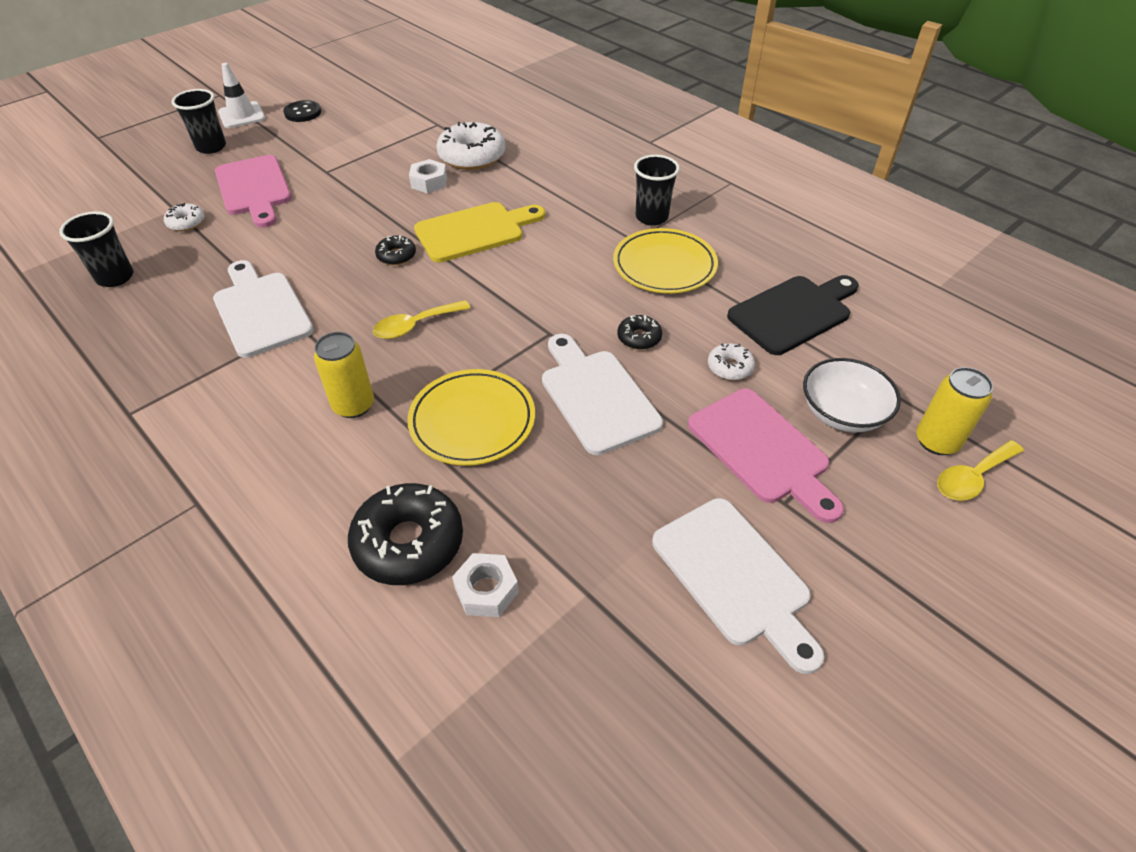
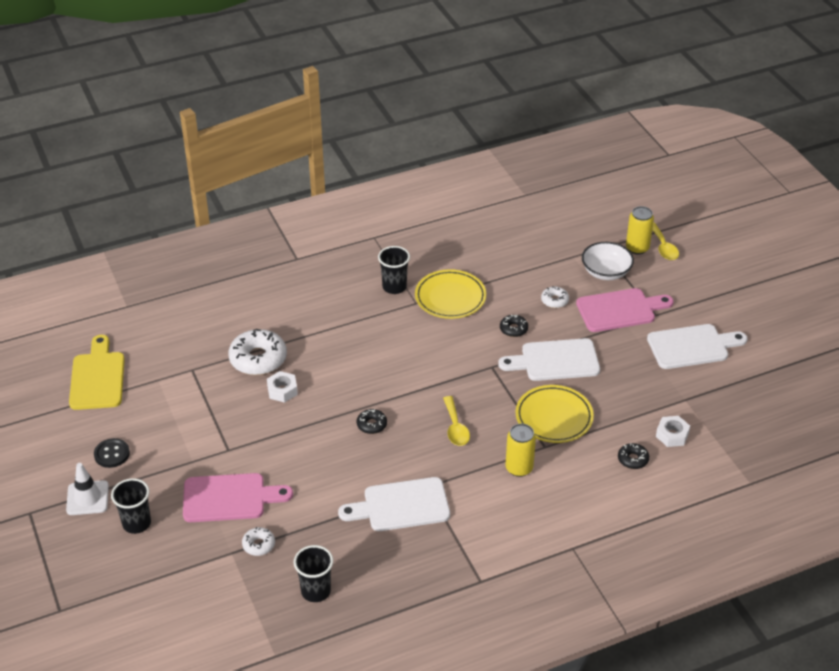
camera: 70 degrees left, 5 degrees down
black donut [348,483,463,585] -> black donut [618,443,649,469], size x0.50
yellow cutting board [414,202,545,263] -> yellow cutting board moved to [69,335,125,410]
black cutting board [727,275,859,355] -> none

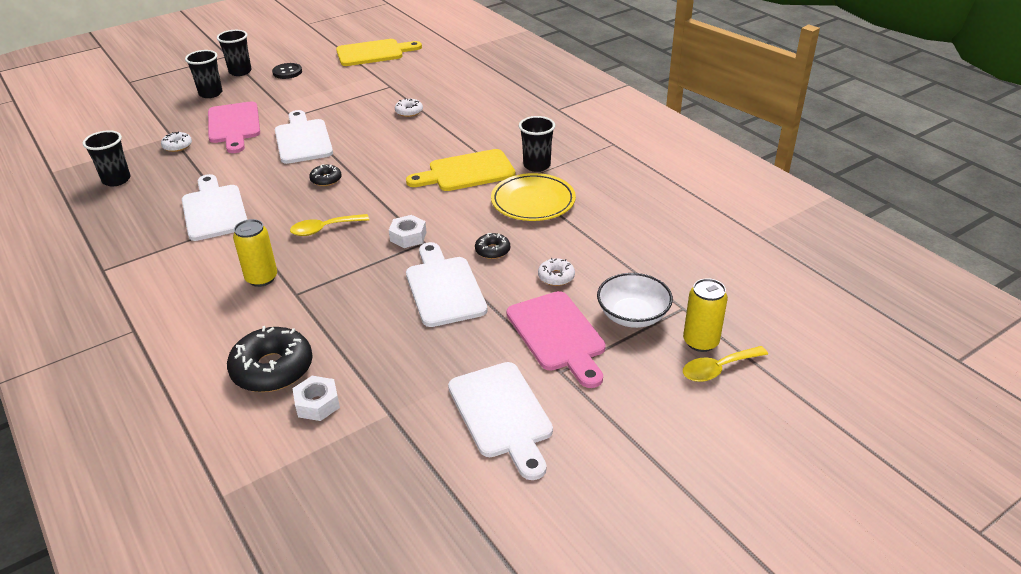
camera: 80 degrees right, 5 degrees down
white traffic cone [66,463,109,515] -> black cup [217,30,252,76]
white donut [228,329,287,375] -> white donut [395,98,423,117], size x0.50
white nut [267,371,298,403] -> white nut moved to [389,215,427,248]
yellow plate [515,385,594,443] -> none
black donut [618,443,649,469] -> black donut [227,326,313,392], size x1.98
none -> white cutting board [275,110,333,164]
none -> yellow cutting board [406,149,516,191]

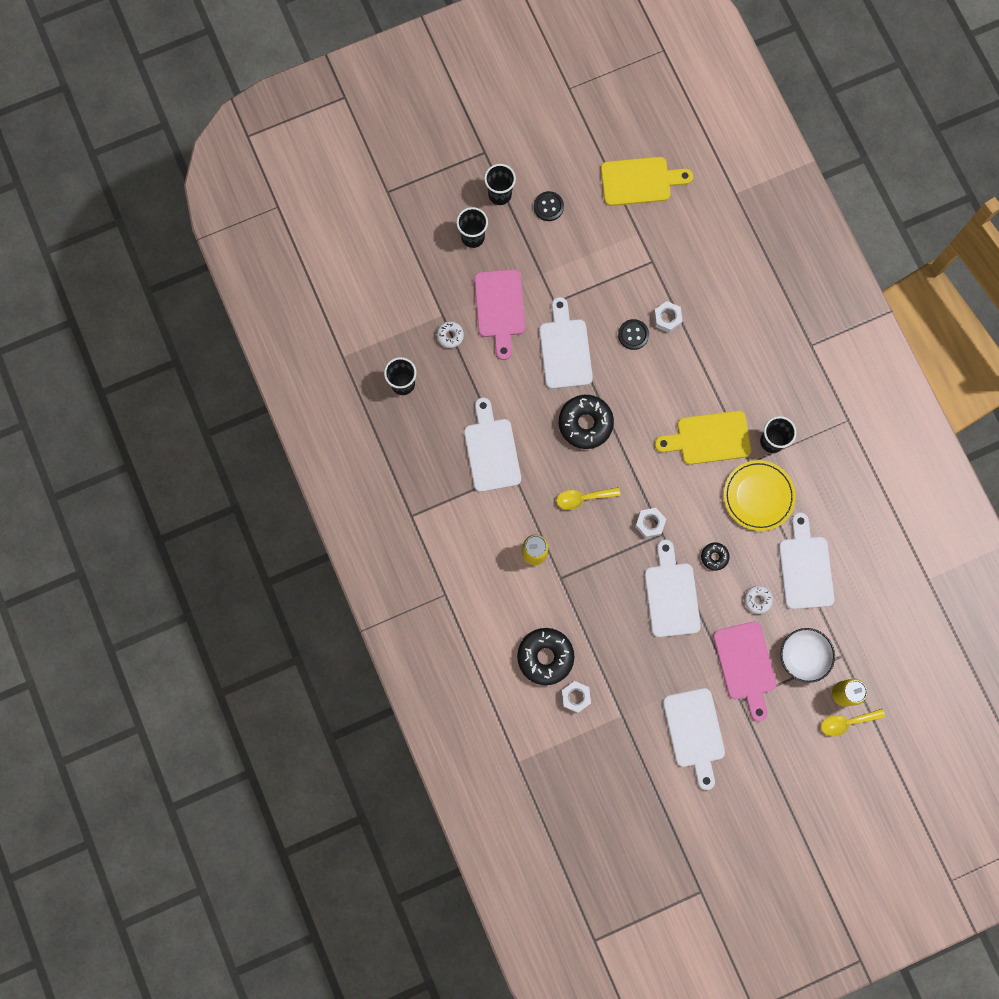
camera: 10 degrees right, 40 degrees up
black donut [309,164,341,186] -> black donut [559,395,614,449], size x1.98
white donut [395,98,423,117] -> white nut [654,301,683,333]
none -> black button [618,319,649,350]
none -> white cutting board [779,513,834,609]

